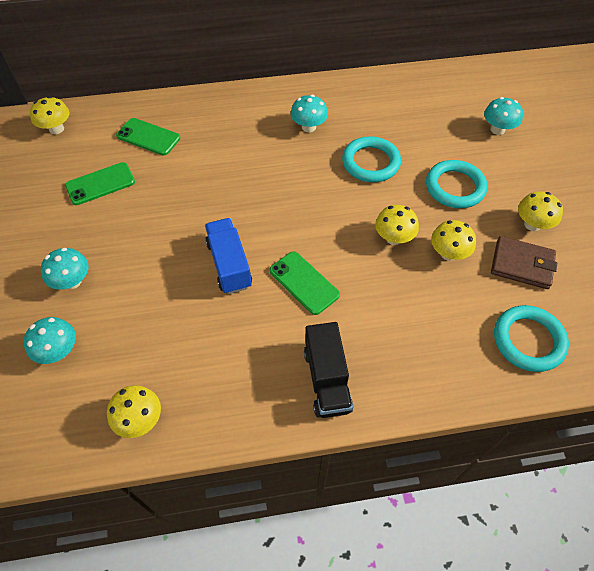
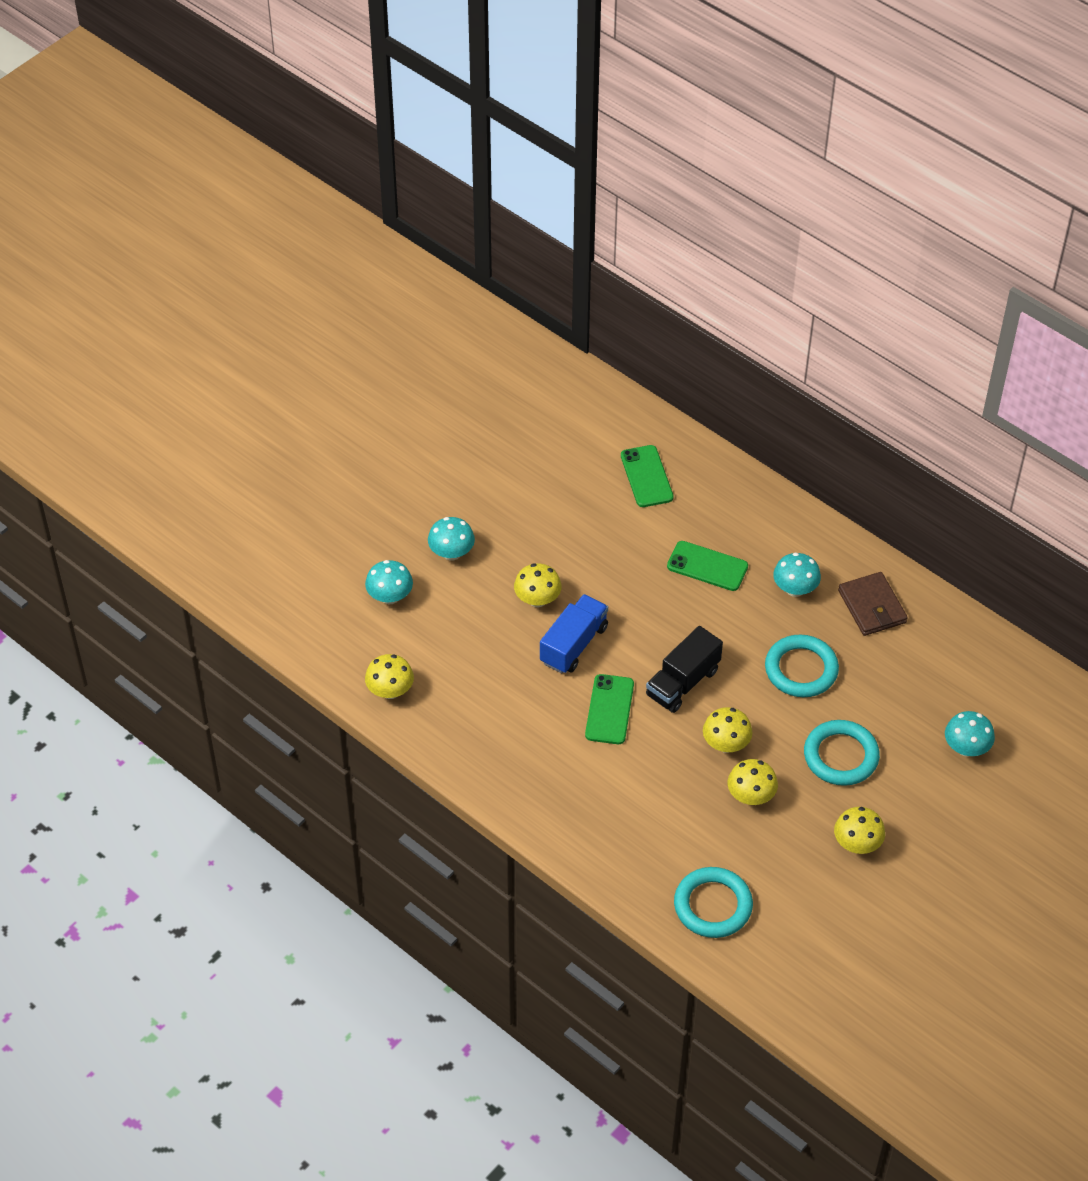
camera: 50 degrees right, 5 degrees down
yellow mushroom [30,96,69,134] -> yellow mushroom moved to [514,563,562,607]
green phone [65,162,135,205] -> green phone moved to [667,541,748,591]
black truck [304,322,353,418] -> black truck moved to [646,626,723,713]
brown wallet [491,236,557,289] -> brown wallet moved to [838,572,908,636]

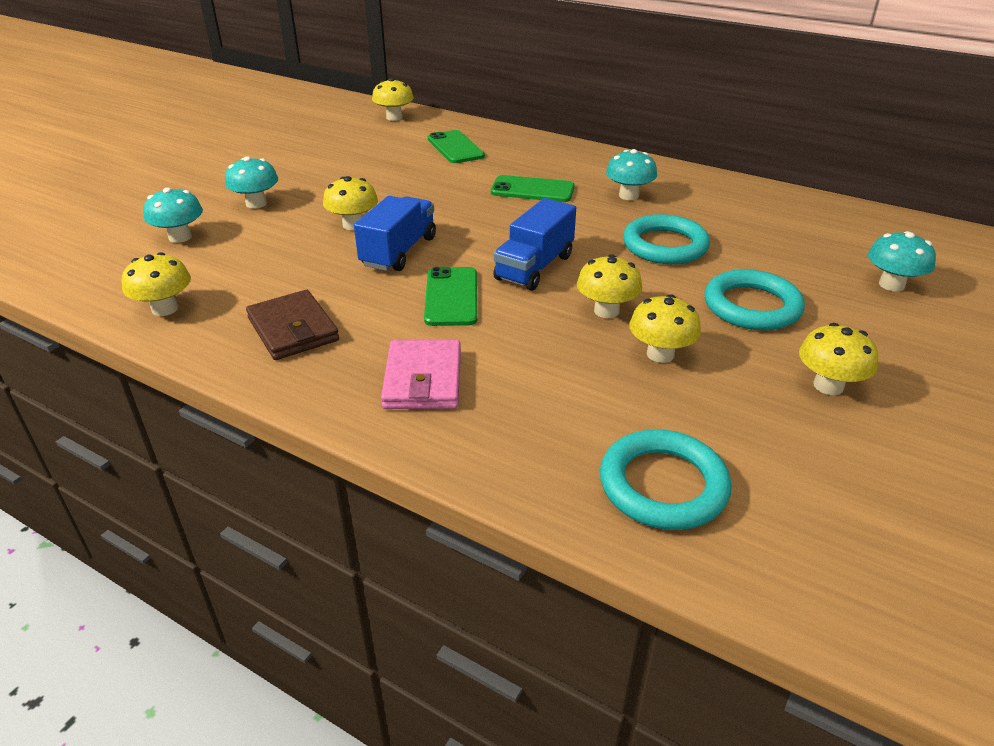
camera: 10 degrees left, 15 degrees down
black truck [646,626,723,713] -> blue truck [493,198,576,291]
brown wallet [838,572,908,636] -> brown wallet moved to [246,290,339,360]
none -> yellow mushroom [372,78,414,121]
none -> pink wallet [381,340,461,409]

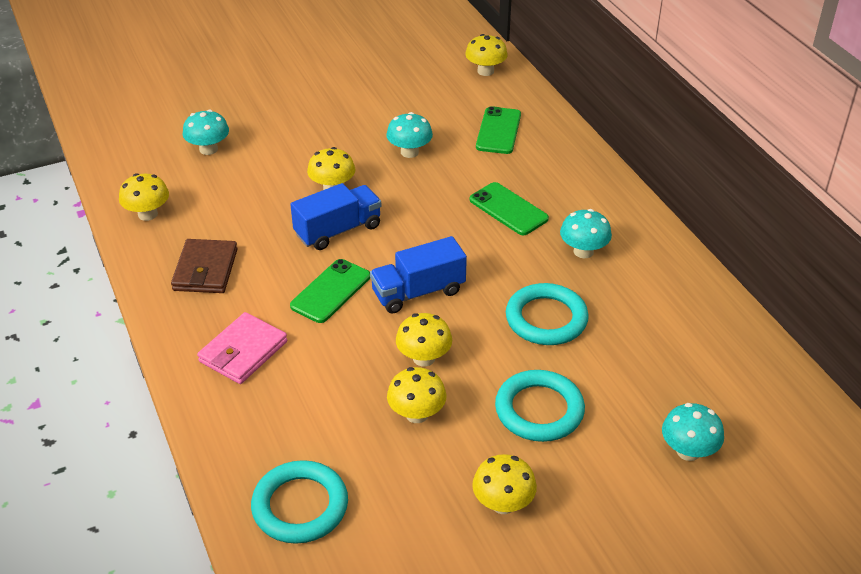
camera: 35 degrees right, 5 degrees up
turquoise mushroom [225,156,278,209] -> turquoise mushroom moved to [386,112,433,158]

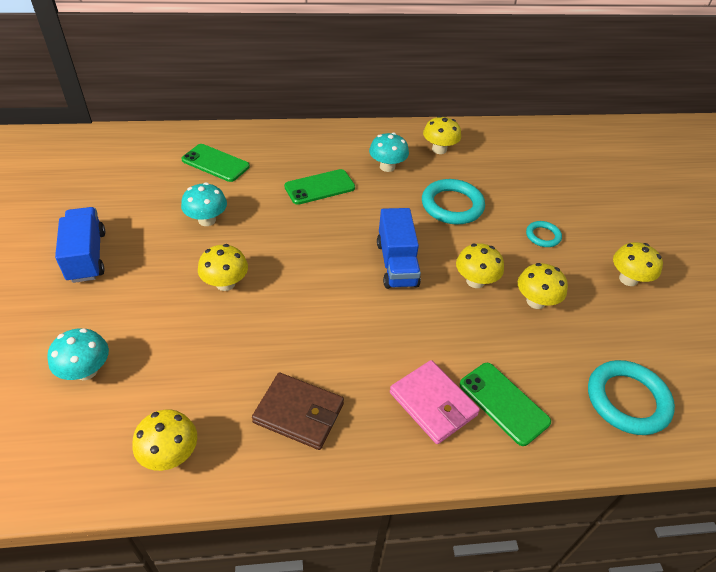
camera: 75 degrees left, 5 degrees up
blue truck [290,183,381,250] -> blue truck moved to [55,207,105,283]
green phone [290,259,370,323] -> green phone moved to [459,363,551,446]
yellow mushroom [465,34,508,76] -> yellow mushroom moved to [423,116,461,154]
turquoise ring [495,370,585,442] -> turquoise ring [526,221,562,247], size x0.54
turquoise mushroom [662,403,724,461] -> none

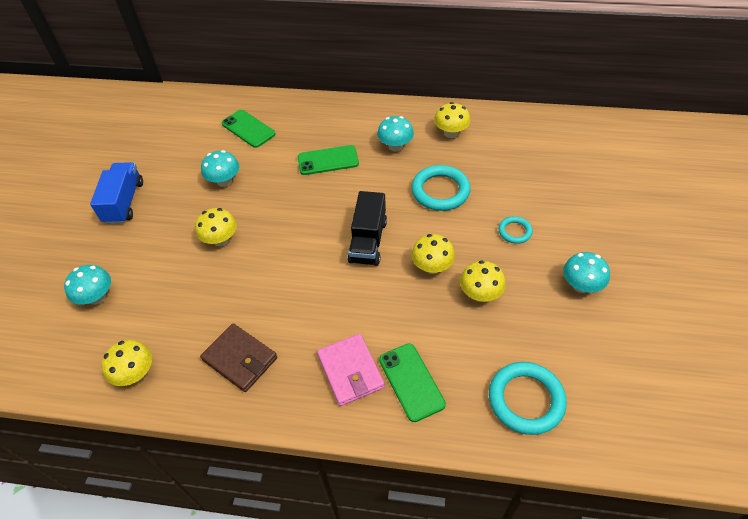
camera: 20 degrees right, 5 degrees up
blue truck [377,208,421,289] -> black truck [348,191,387,266]
yellow mushroom [613,242,663,286] -> turquoise mushroom [563,252,610,293]

